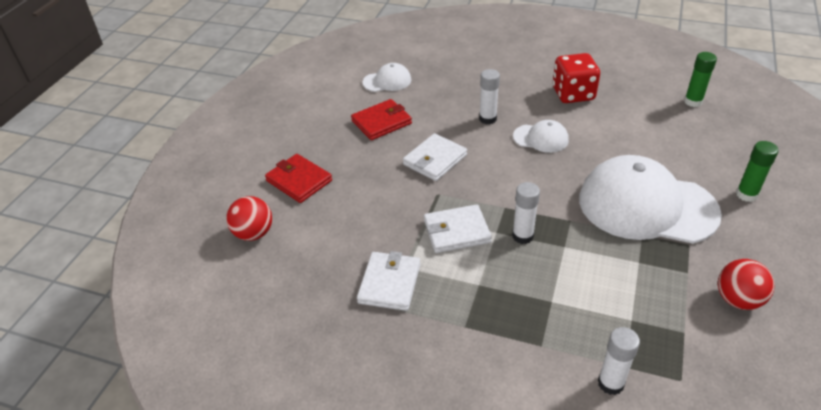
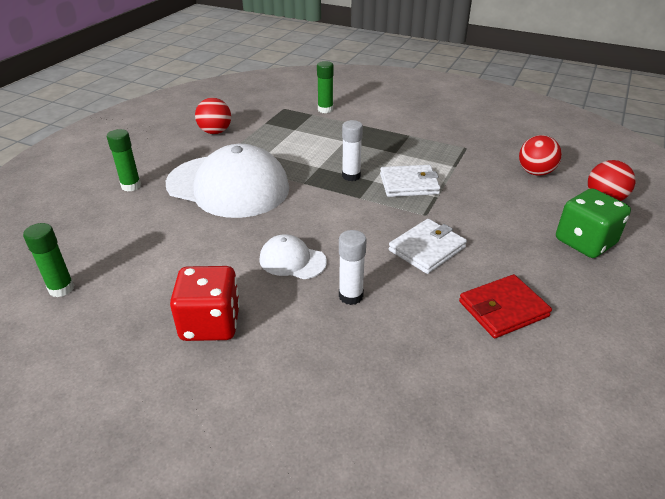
camera: 175 degrees left, 5 degrees down
red wallet [265,154,332,203] -> green dice [556,188,631,258]
white wallet [357,251,420,311] -> none
white cap [363,63,411,92] -> none
white glue stick [598,327,640,395] -> green glue stick [317,61,334,113]
none -> red ball [519,135,562,176]

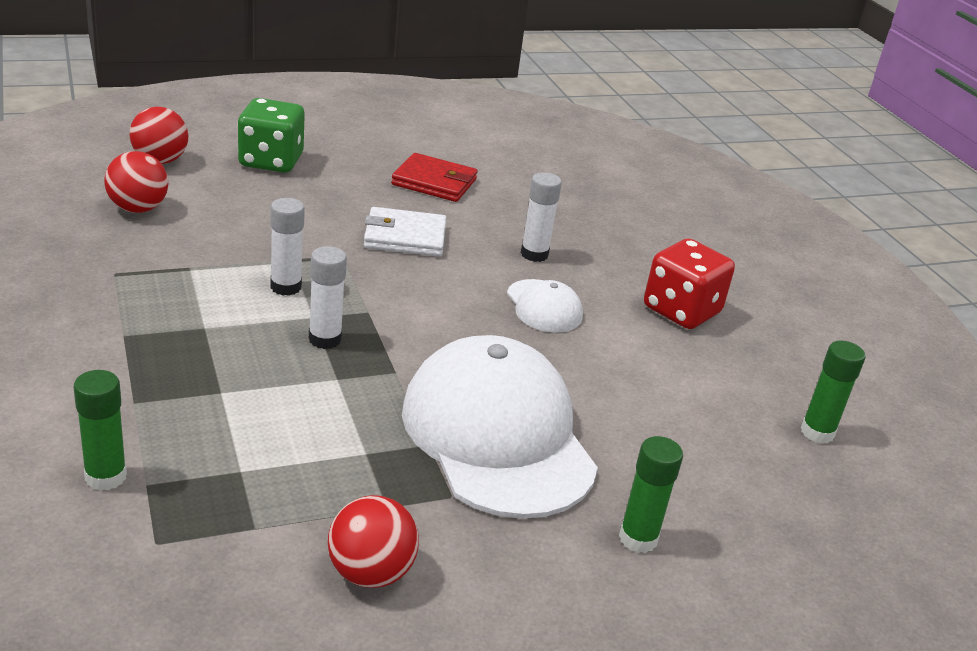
camera: 140 degrees left, 5 degrees down
white wallet [380,165,441,197] -> white glue stick [270,198,305,296]

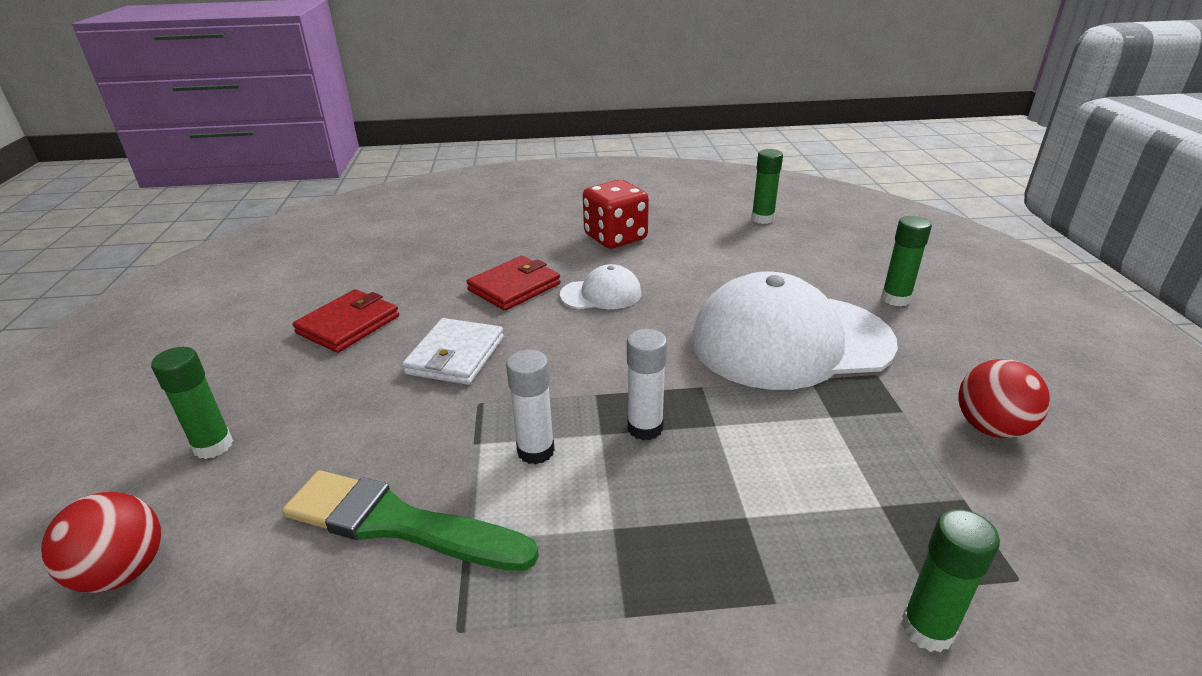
camera: 70 degrees left, 0 degrees up
red ball [104,151,168,213] -> none
green dice [238,98,305,173] -> green glue stick [151,347,233,459]
white glue stick [521,172,562,262] -> red wallet [466,256,561,311]
none -> green brush [282,470,539,571]

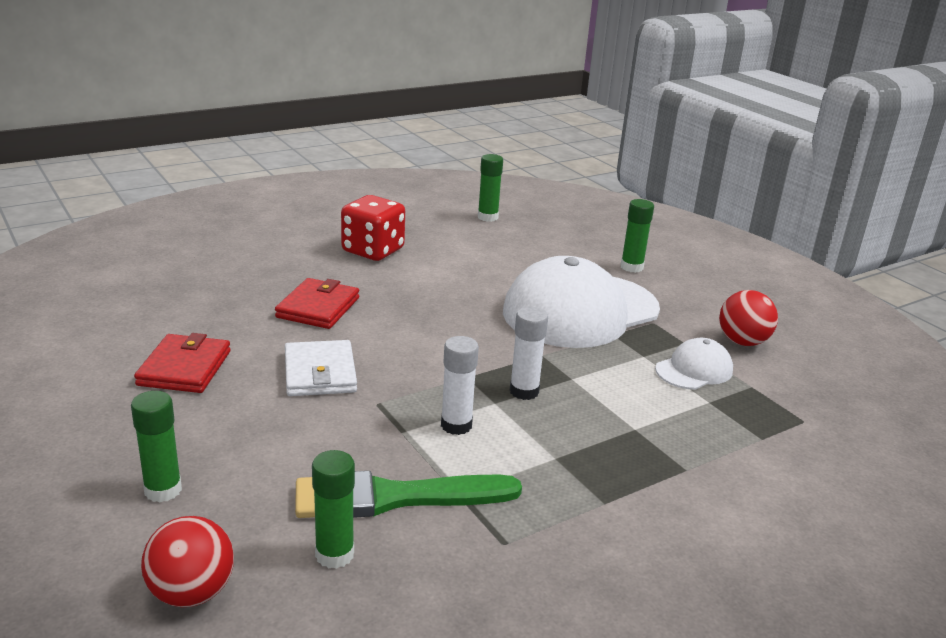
camera: 30 degrees left, 5 degrees down
white cap [560,264,642,309] -> white cap moved to [655,338,733,390]
green glue stick [901,509,1000,652] -> green glue stick moved to [312,450,355,569]

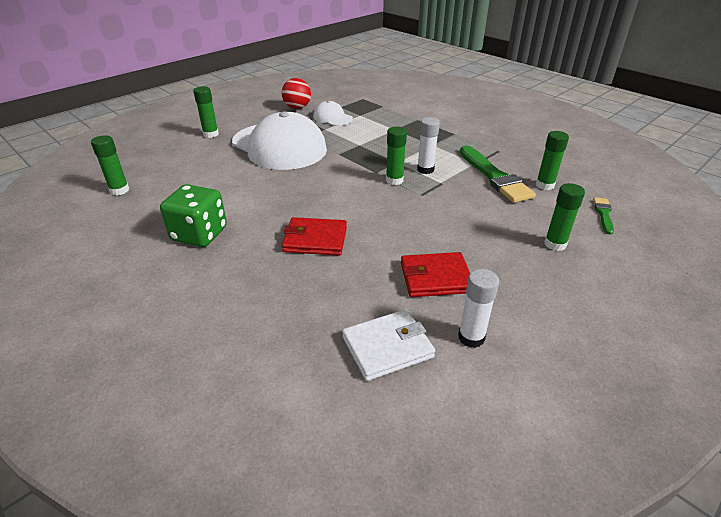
camera: 100 degrees left, 10 degrees up
red ball [141,516,234,607] -> green brush [593,197,614,235]
white wallet [285,340,357,396] -> white wallet moved to [342,309,435,381]
red dice [341,195,405,261] -> green dice [160,184,227,247]
white glue stick [510,307,548,400] -> white glue stick moved to [458,269,499,348]
none -> green glue stick [386,127,407,185]

